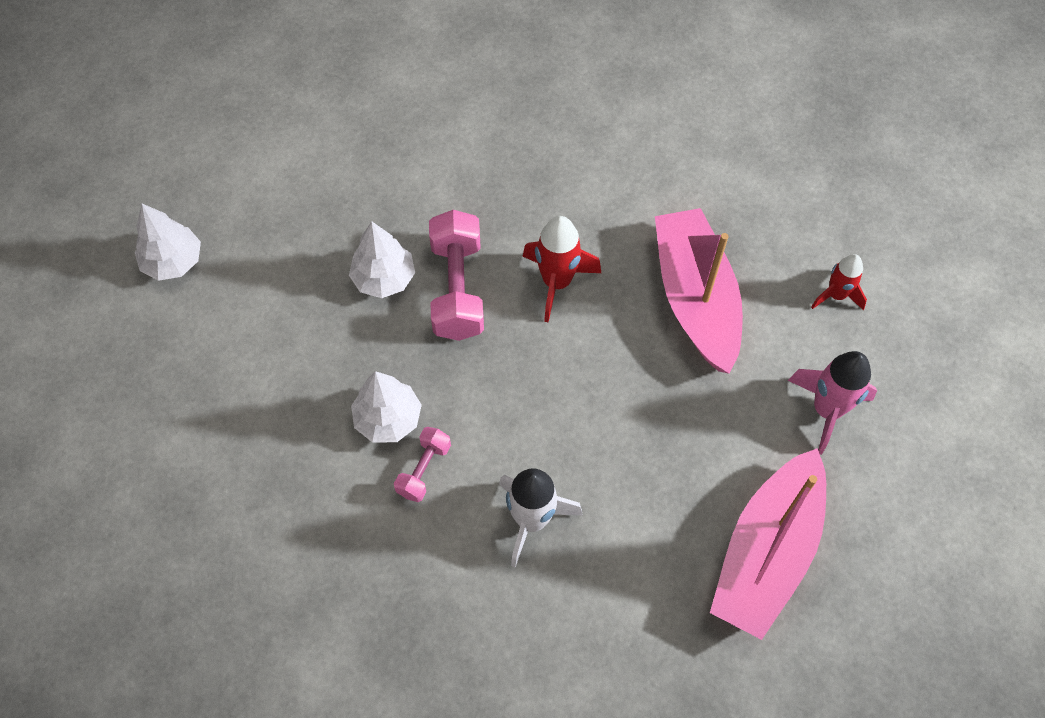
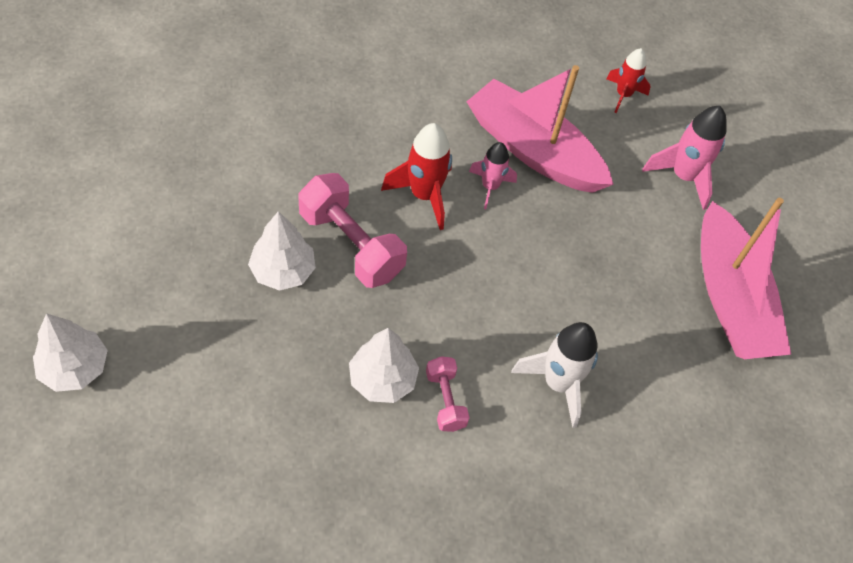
camera: 45 degrees left, 5 degrees down
none -> pink rocket [469,142,517,209]

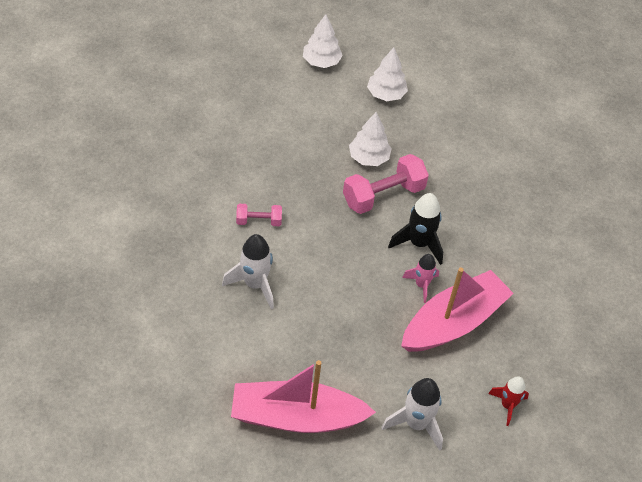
camera: 105 degrees right, 5 degrees down
white tree [349,328,419,403] -> white tree moved to [367,47,408,101]
red rocket [381,123,452,230] -> black rocket [388,193,443,265]
pink rocket [642,106,727,210] -> white rocket [381,378,443,451]

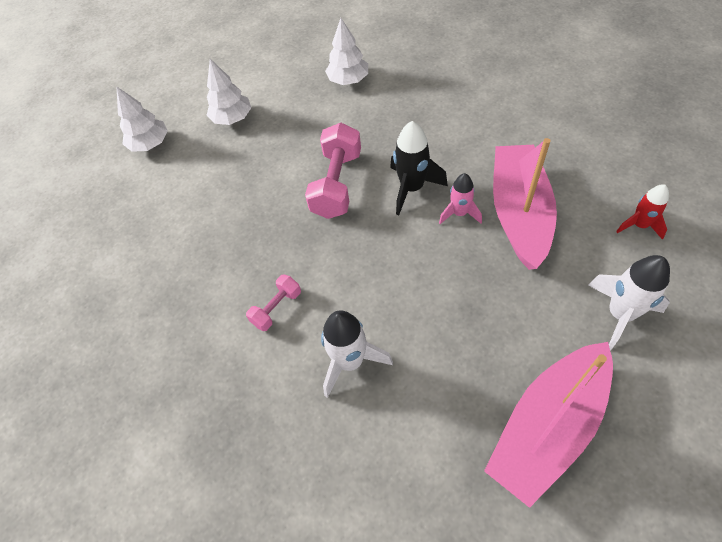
camera: 40 degrees left, 5 degrees up
white tree [349,112,392,166] -> white tree moved to [325,18,368,85]

